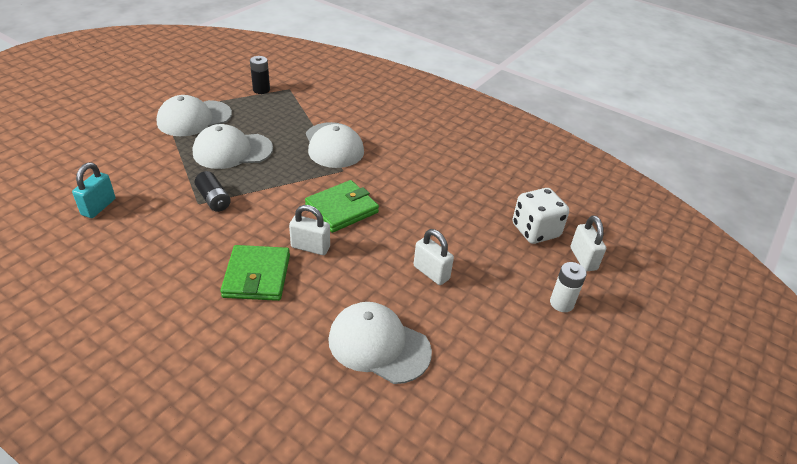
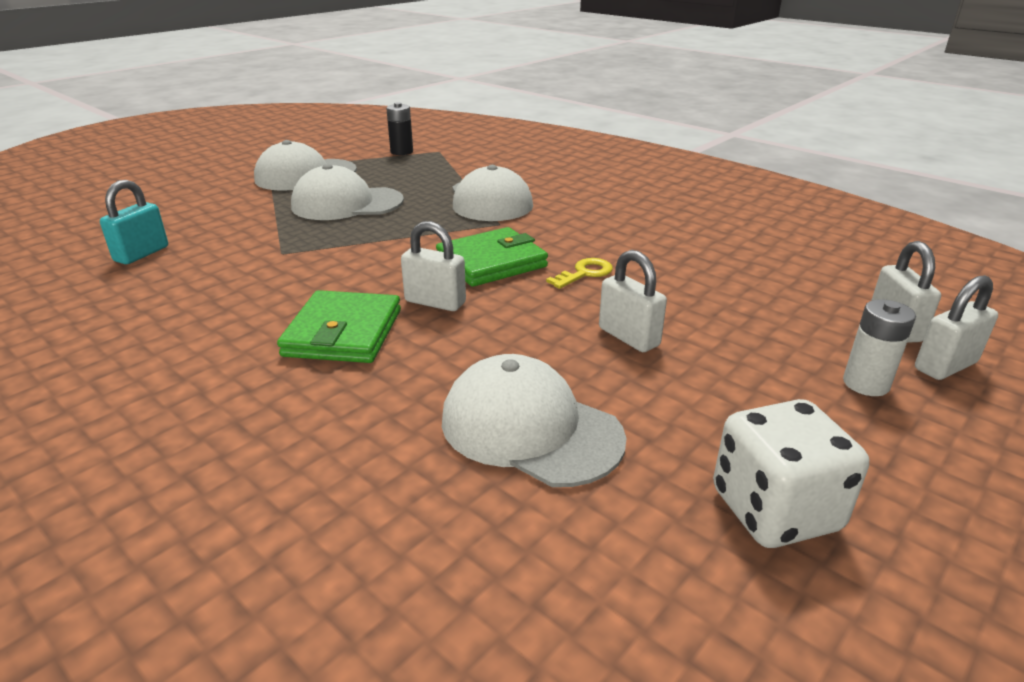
camera: 10 degrees right, 10 degrees down
black battery [194,171,231,212] -> none
white dice [512,188,569,244] -> white dice moved to [713,399,869,548]
none -> yellow key [546,258,613,289]
none -> white padlock [915,275,998,380]

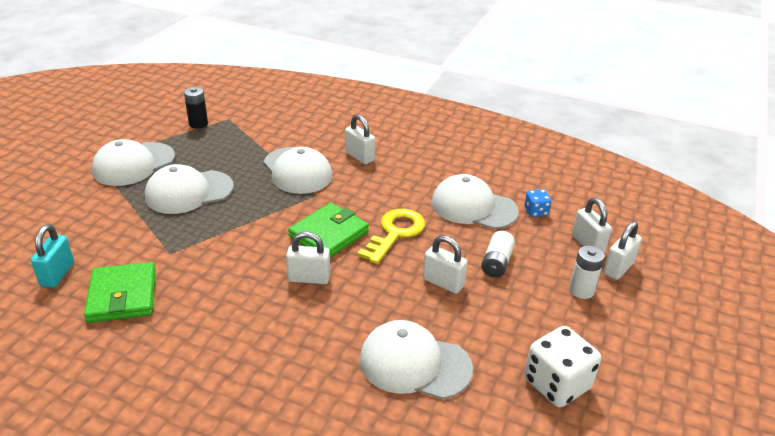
camera: 20 degrees left, 5 degrees up
green wallet [277,290,401,363] -> green wallet moved to [84,262,156,323]
yellow key [546,258,613,289] -> yellow key [357,209,425,264], size x1.75
none -> white padlock [345,114,375,164]
none -> white cap [432,174,519,229]
none -> white battery [481,231,515,278]
none -> blue dice [524,189,552,217]

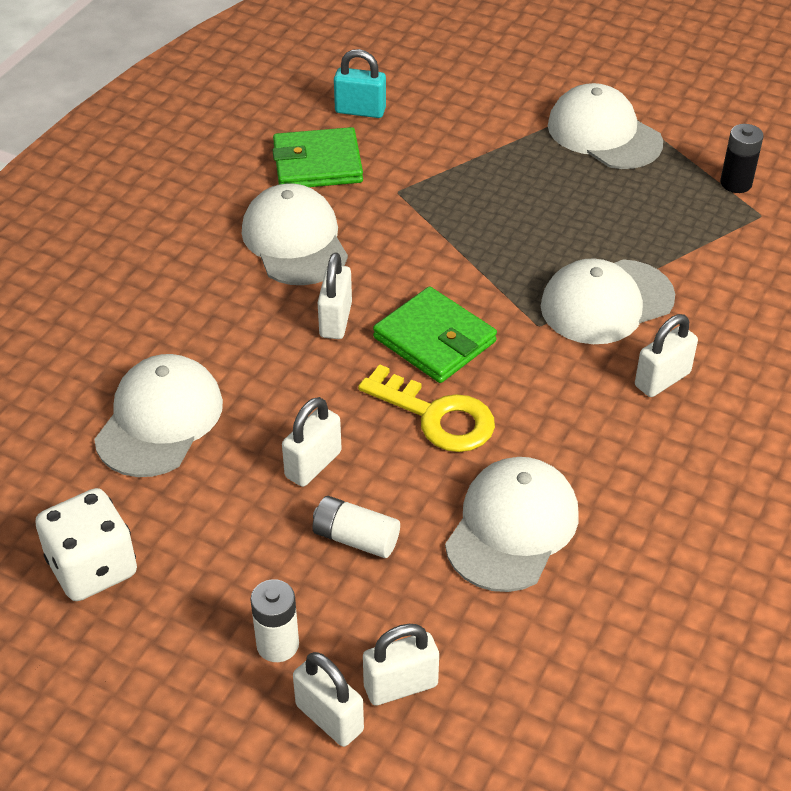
camera: 95 degrees right, 10 degrees up
white cap [145,164,234,214] -> white cap moved to [242,183,348,285]
blue dice [524,189,552,217] -> none

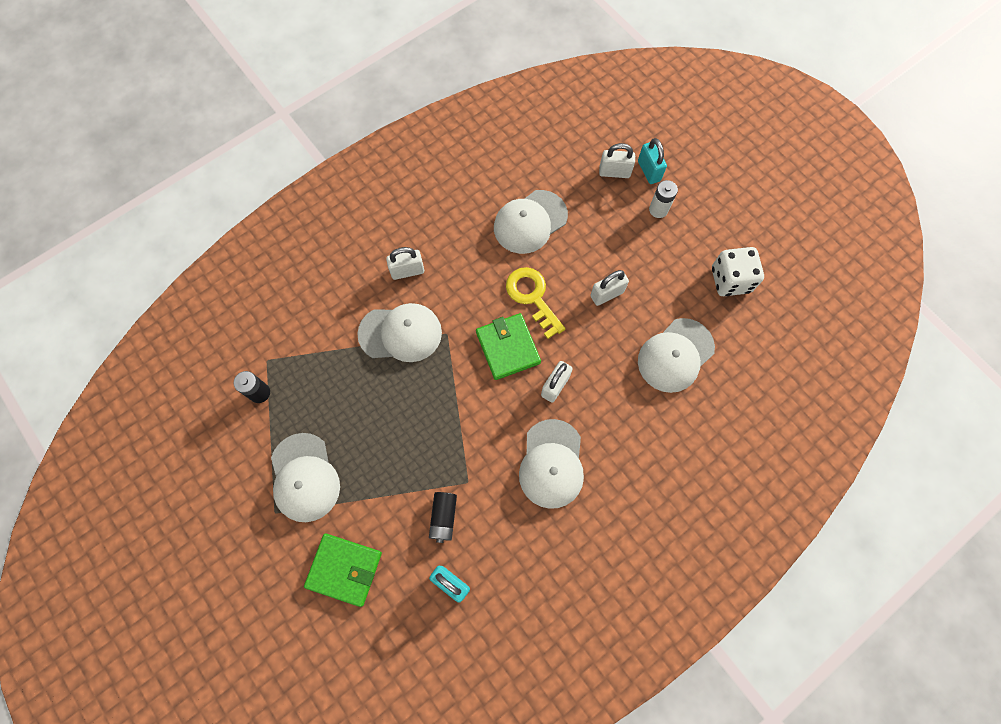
camera: 155 degrees left, 25 degrees up
green wallet [272,127,363,187] -> green wallet moved to [304,534,382,607]
white padlock [293,652,364,747] -> turquoise padlock [638,138,667,184]
white battery [313,496,400,558] -> none
none -> black battery [429,492,457,543]

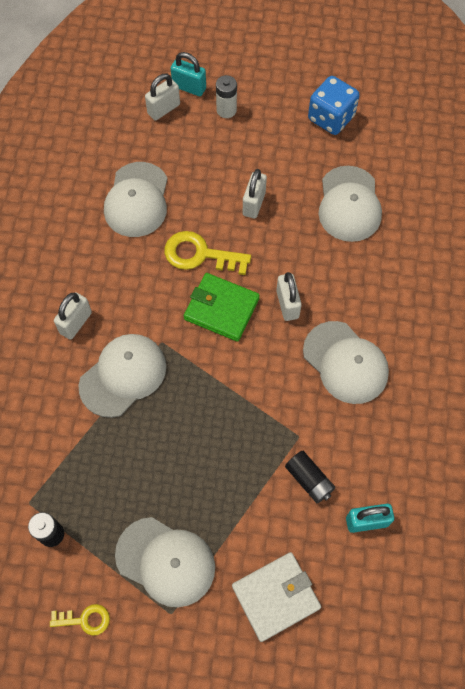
camera: 45 degrees left, 5 degrees down
green wallet [304,534,382,607] -> white wallet [232,552,321,642]
white dice [712,247,764,296] -> blue dice [308,76,360,135]
none -> yellow key [50,604,110,636]

